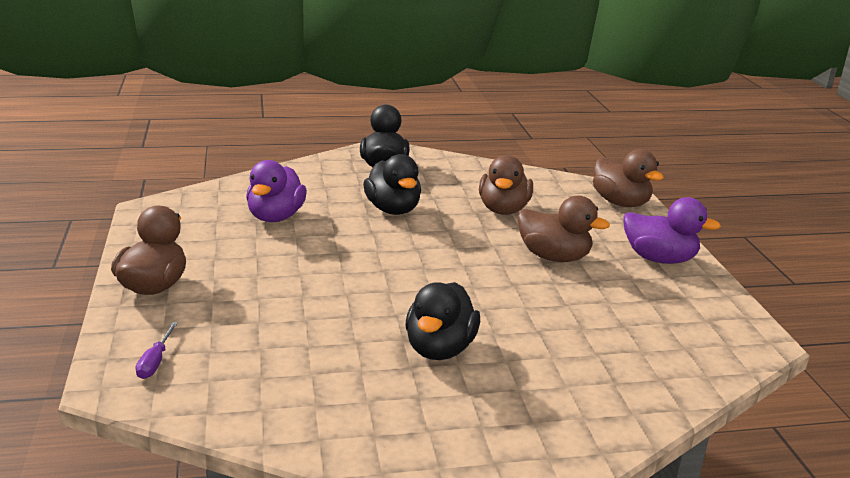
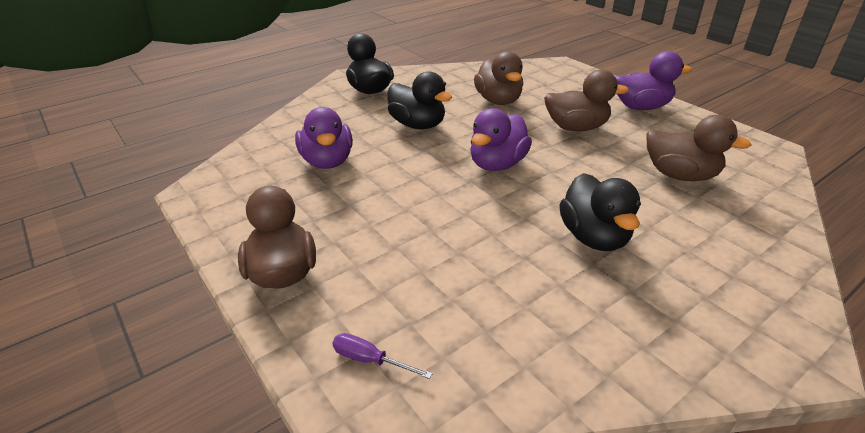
camera: 25 degrees left, 10 degrees up
purple screwdriver [135,322,178,379] -> purple screwdriver turned 135 degrees clockwise [332,333,433,379]
brown duck [593,149,664,207] -> brown duck moved to [646,115,751,181]
none -> purple duck [470,108,532,171]

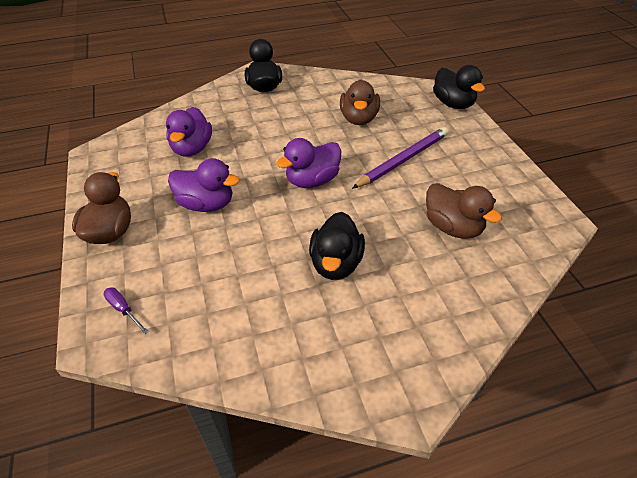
camera: 20 degrees right, 10 degrees up
black duck [387,71,452,129] -> black duck moved to [433,65,485,109]
brown duck [544,69,629,131] -> purple pencil [352,127,448,189]
purple duck [615,51,692,110] -> purple duck moved to [168,158,240,212]

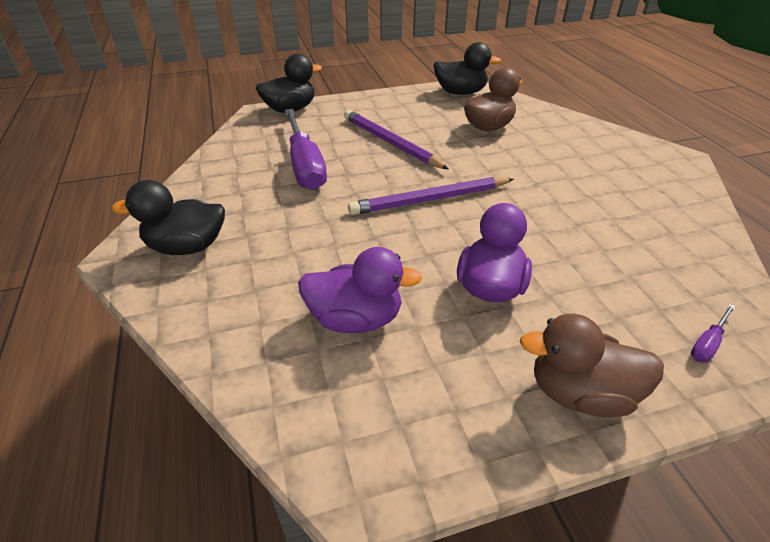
camera: 90 degrees left, 5 degrees down
purple duck [276,138,341,188] -> purple pencil [348,177,514,215]
black duck [309,212,365,280] -> black duck moved to [434,42,501,95]
brown duck [340,80,380,125] -> purple screwdriver [285,109,327,190]

